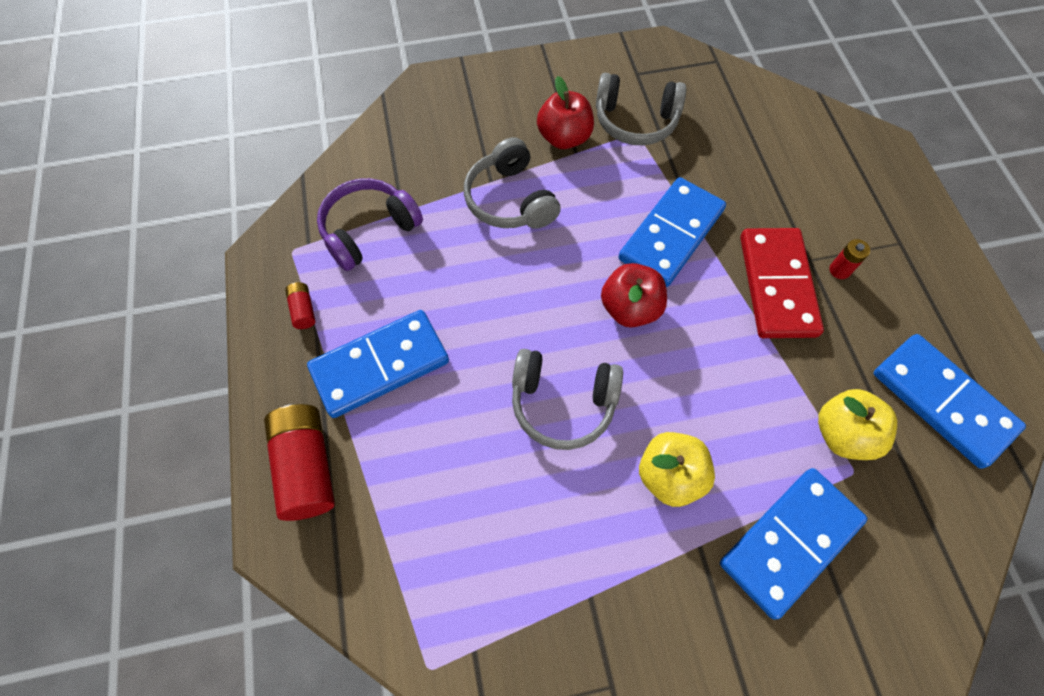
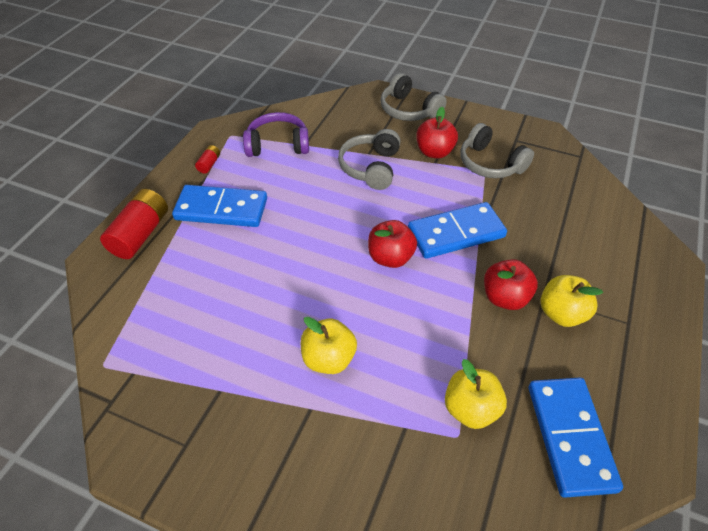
camera: 35 degrees right, 15 degrees down
grey headphones [512,349,623,450] -> grey headphones moved to [381,73,447,121]
blue domino [720,468,868,620] -> none
red domino [740,228,824,338] -> red apple [484,259,538,310]
red battery [829,239,870,279] -> yellow apple [541,275,603,327]

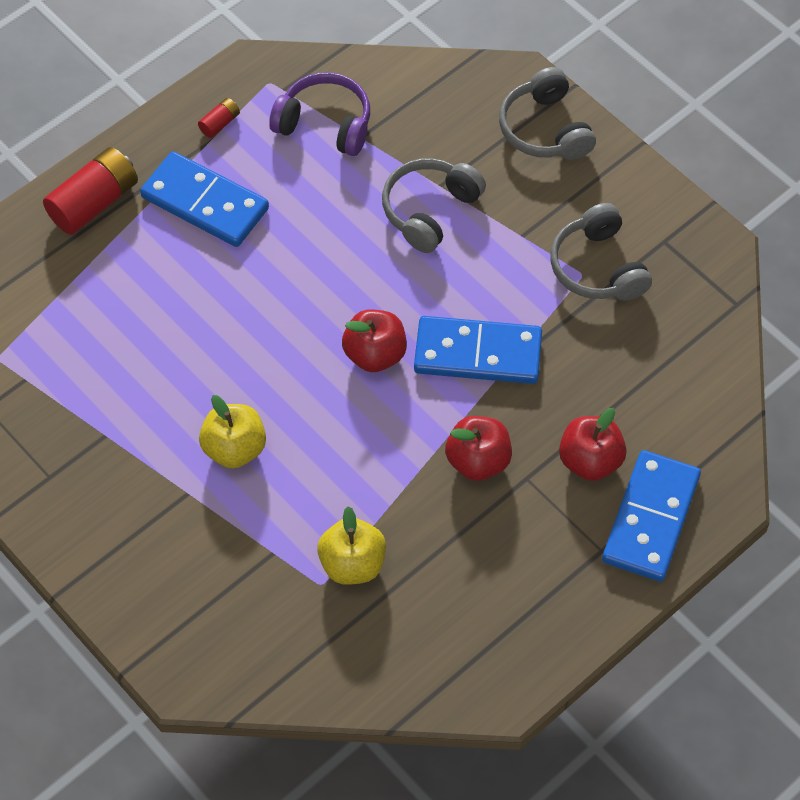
camera: 25 degrees right, 10 degrees up
red apple [416,107,458,158] -> red apple moved to [559,408,626,481]
blue domino [529,377,623,498] -> blue domino moved to [602,450,701,582]
yellow apple [541,275,603,327] -> none

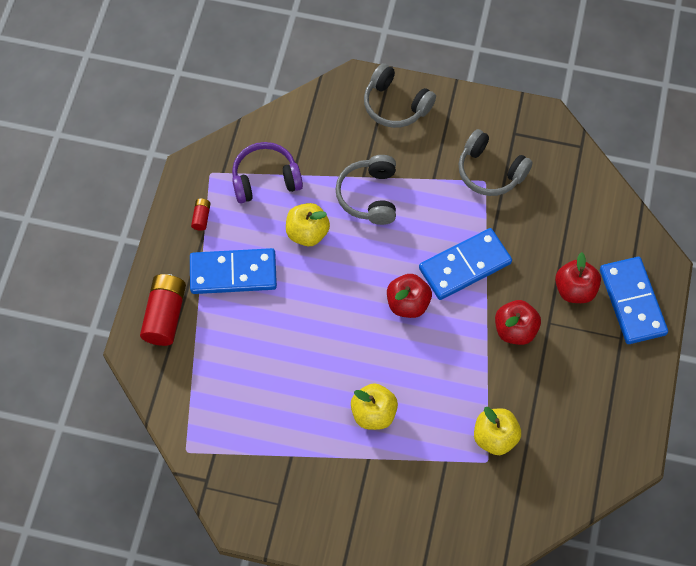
camera: 35 degrees left, 5 degrees up
none -> yellow apple [286,203,330,246]

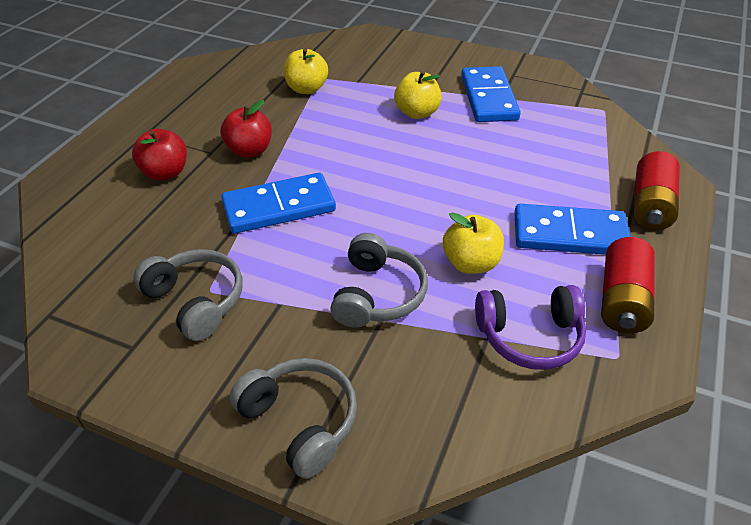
camera: 170 degrees left, 20 degrees down
red battery [191,198,211,231] -> red battery [601,237,655,333], size x2.14
red apple [387,274,432,318] -> none
blue domino [600,257,668,344] -> blue domino moved to [461,66,521,122]

